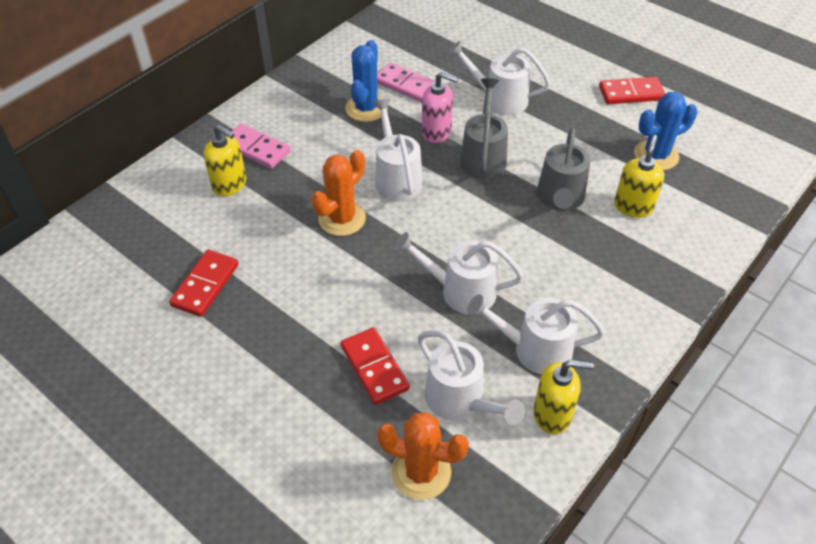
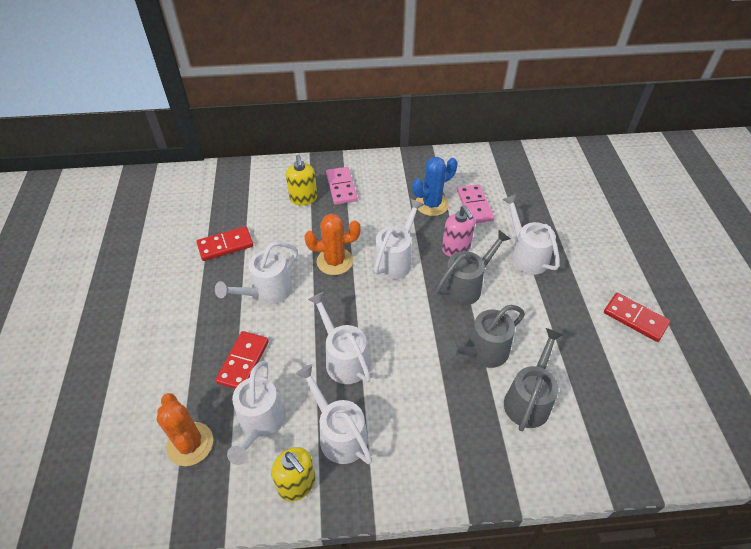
camera: 45 degrees right, 0 degrees up
yellow soap dispenser [614,135,665,218] -> grey watering can [504,328,564,431]
blue cactus [634,92,697,170] -> none
none -> white watering can [215,242,298,304]

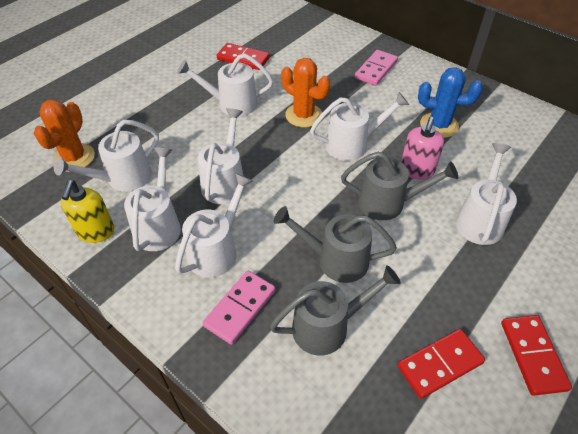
camera: 45 degrees right, 0 degrees up
red domino [215,331,269,389] -> red domino moved to [398,329,485,399]
yellow soap dispenser [286,155,317,205] -> none
pink domino [457,184,494,223] -> pink domino moved to [202,271,275,345]
none -> white watering can [175,173,253,278]

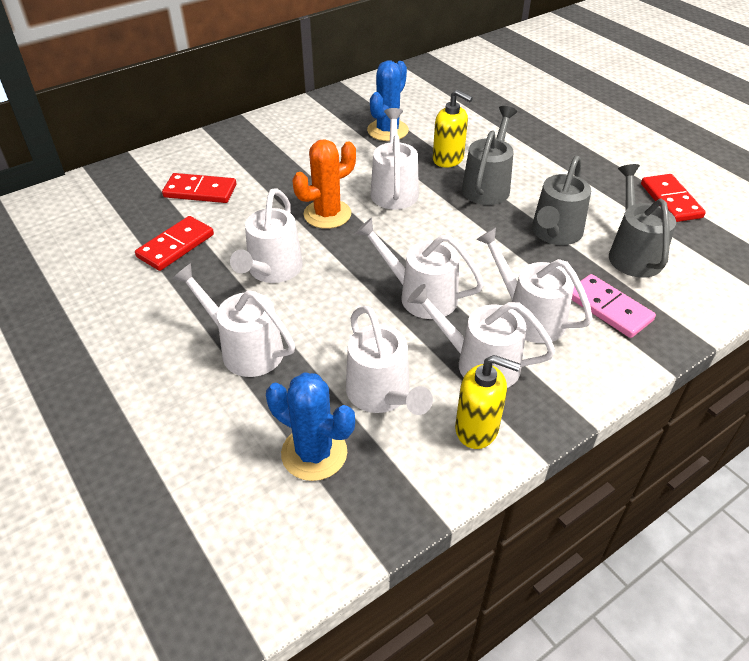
camera: 75 degrees left, 5 degrees down
orange cactus [34,99,95,172] -> blue cactus [266,372,355,481]
pink domino [354,50,398,86] -> none
pink soap dispenser [401,117,444,180] -> yellow soap dispenser [433,89,473,168]
white watering can [456,143,517,245] -> white watering can moved to [172,263,295,377]
red domino [501,315,572,396] -> red domino moved to [162,173,236,203]

